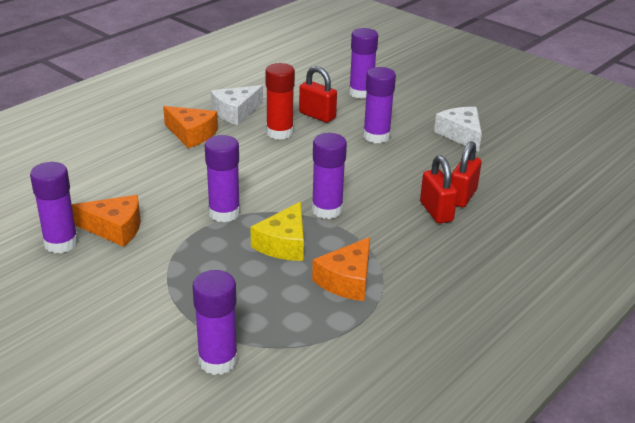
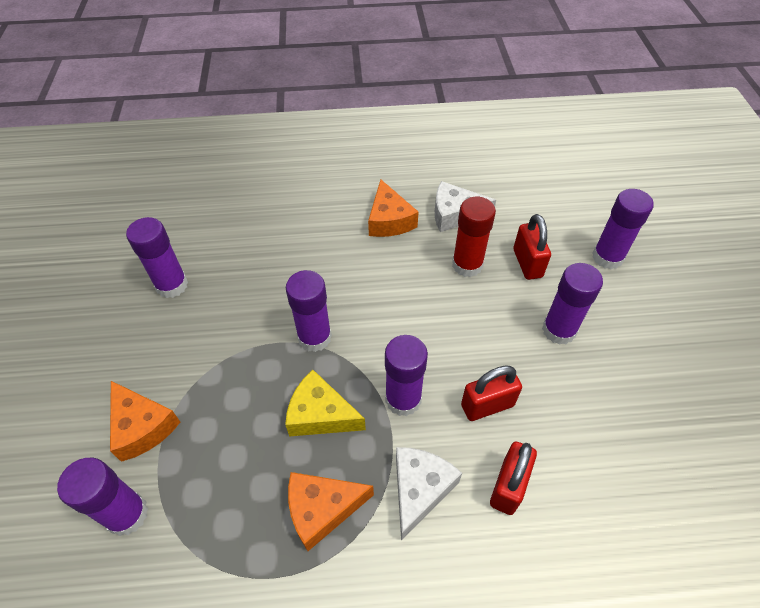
camera: 45 degrees right, 20 degrees up
orange cheese [72,195,141,247] -> orange cheese moved to [110,381,180,462]
yellow cheese [251,202,304,261] -> yellow cheese turned 45 degrees clockwise [285,370,366,436]
white cheese [434,107,482,152] -> white cheese moved to [396,447,462,541]
red padlock [451,141,482,207] -> red padlock moved to [461,366,522,421]

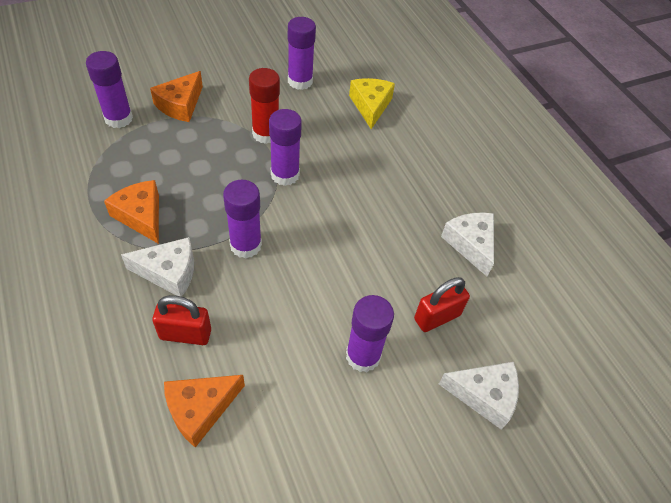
camera: 65 degrees right, 0 degrees up
yellow cheese [285,370,366,436] -> yellow cheese moved to [349,78,395,129]
orange cheese [368,179,418,237] -> orange cheese moved to [164,375,245,448]
red glue stick [452,197,496,277] -> red glue stick moved to [249,68,280,144]
red padlock [461,366,522,421] -> none
purple glue stick [592,189,654,269] -> white cheese [439,362,519,430]

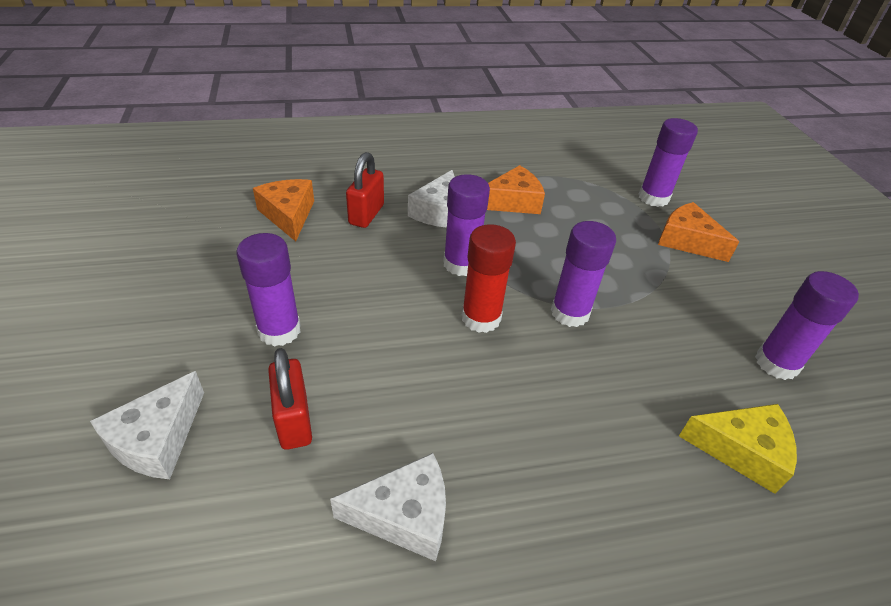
camera: 105 degrees right, 10 degrees down
red glue stick [249,68,280,144] -> red glue stick moved to [462,224,516,333]

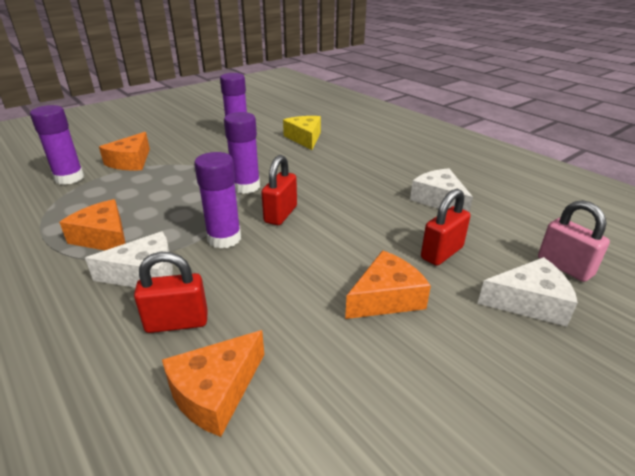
camera: 115 degrees left, 10 degrees down
purple glue stick [236,233,301,347] -> orange cheese [345,250,431,319]
red glue stick [462,224,516,333] -> red padlock [261,155,297,225]
none -> pink padlock [538,200,610,282]

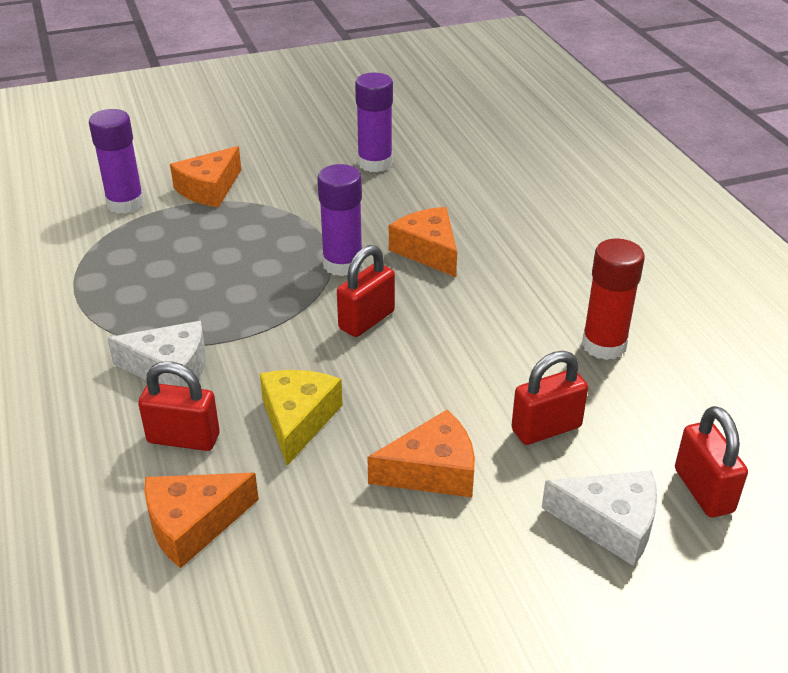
camera: 20 degrees right, 5 degrees up
orange cheese [59,199,126,250] -> orange cheese moved to [389,207,457,277]
purple glue stick [194,152,241,249] -> none
yellow cheese [283,116,321,150] -> yellow cheese moved to [260,370,343,466]
white cheese [410,168,473,213] -> red glue stick [582,238,645,360]
pink padlock [538,200,610,282] -> red padlock [675,406,748,517]

